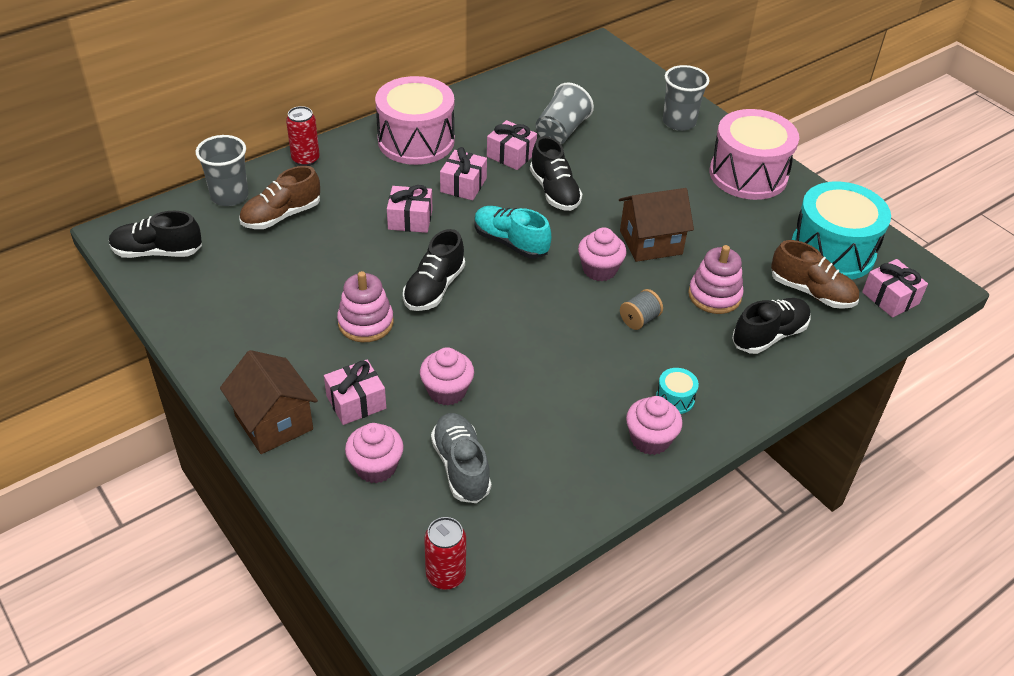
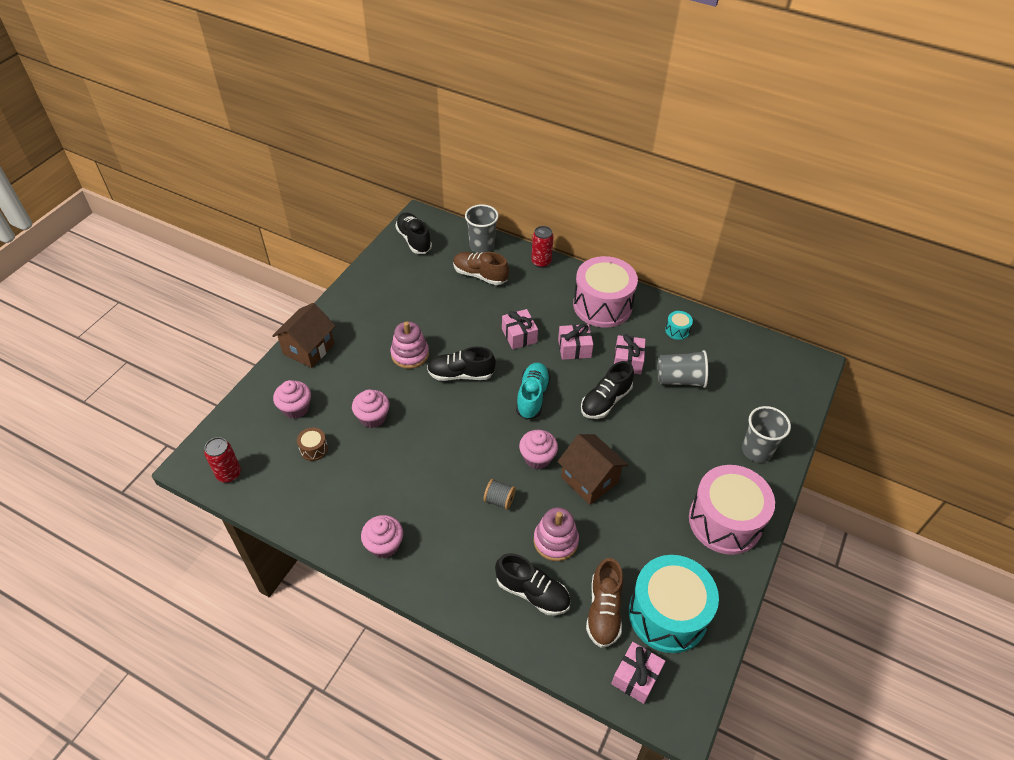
camera: 65 degrees right, 5 degrees up
pink gift [324,360,386,425] -> none
grey shoe [431,413,491,503] -> brown drum [297,428,328,461]
turquoise drum [656,368,699,414] -> turquoise drum moved to [665,311,693,340]

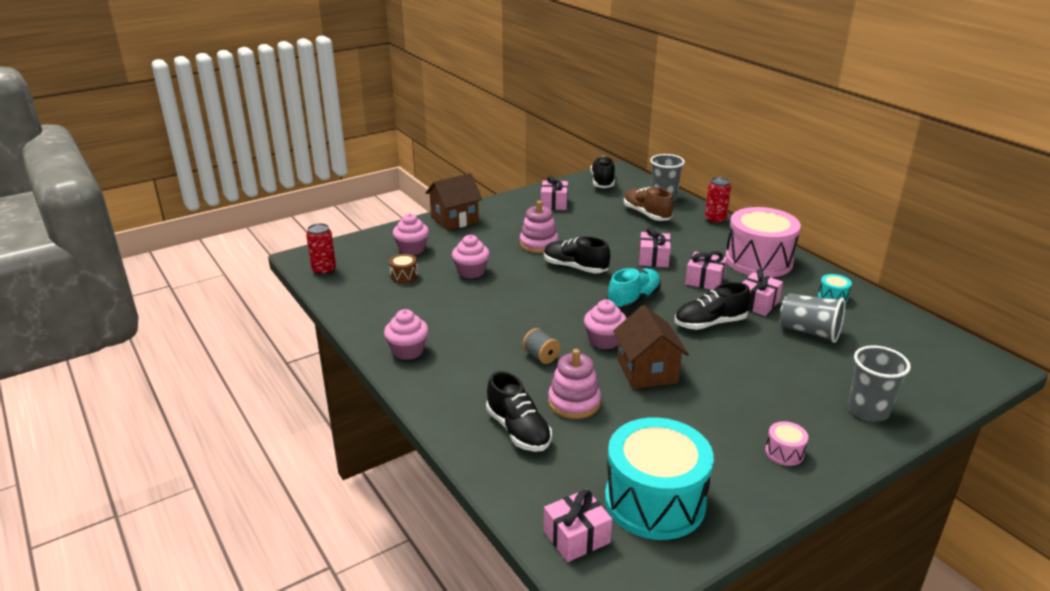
camera: 30 degrees right, 20 degrees down
brown shoe [586,558,623,648] -> none
pink drum [689,465,775,555] -> pink drum [765,421,808,466], size x0.40
none -> pink gift [541,176,568,210]

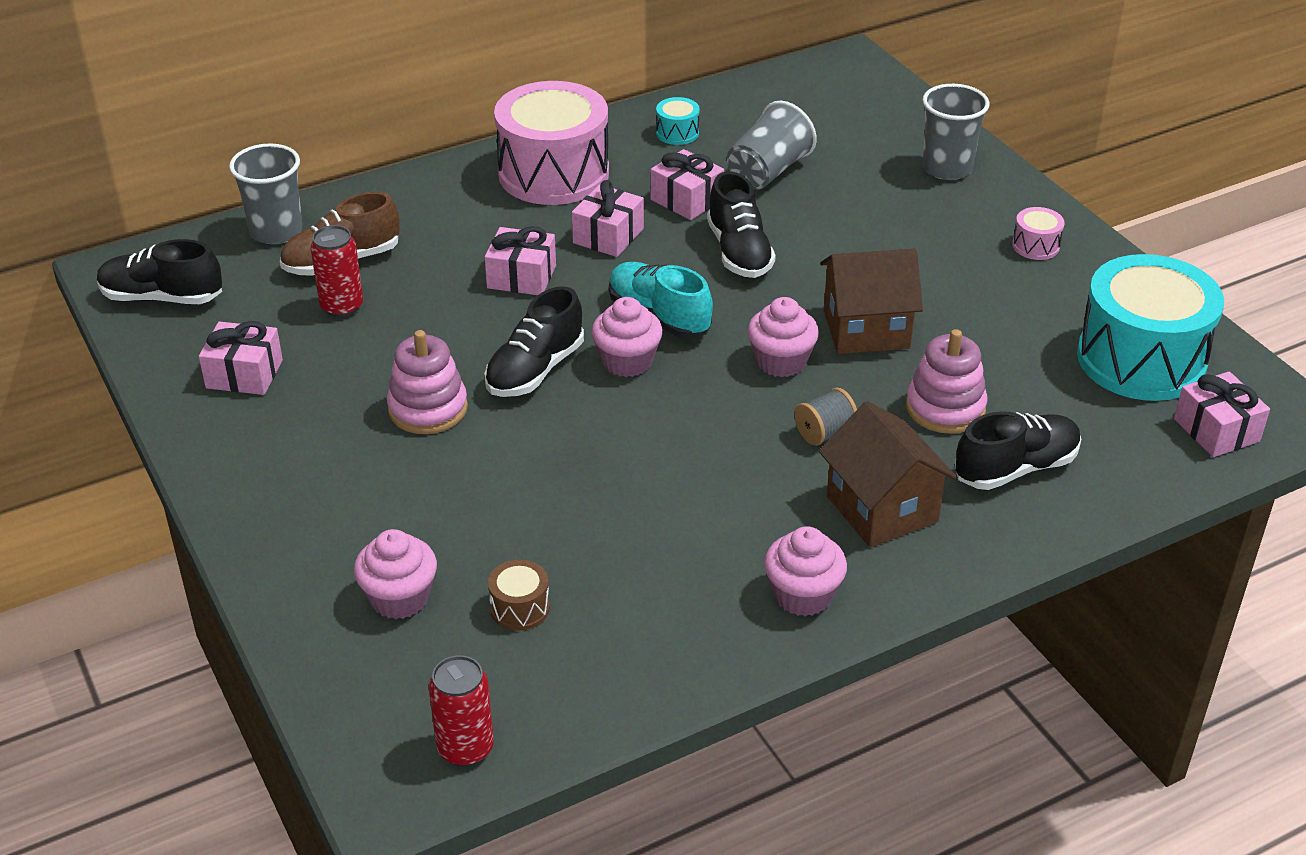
camera: 85 degrees left, 10 degrees up
brown house [426,173,482,231] -> brown house moved to [819,401,957,547]
pink cupcake [452,235,490,279] -> pink cupcake moved to [591,297,663,377]
red can [705,177,731,224] -> red can moved to [310,225,363,318]

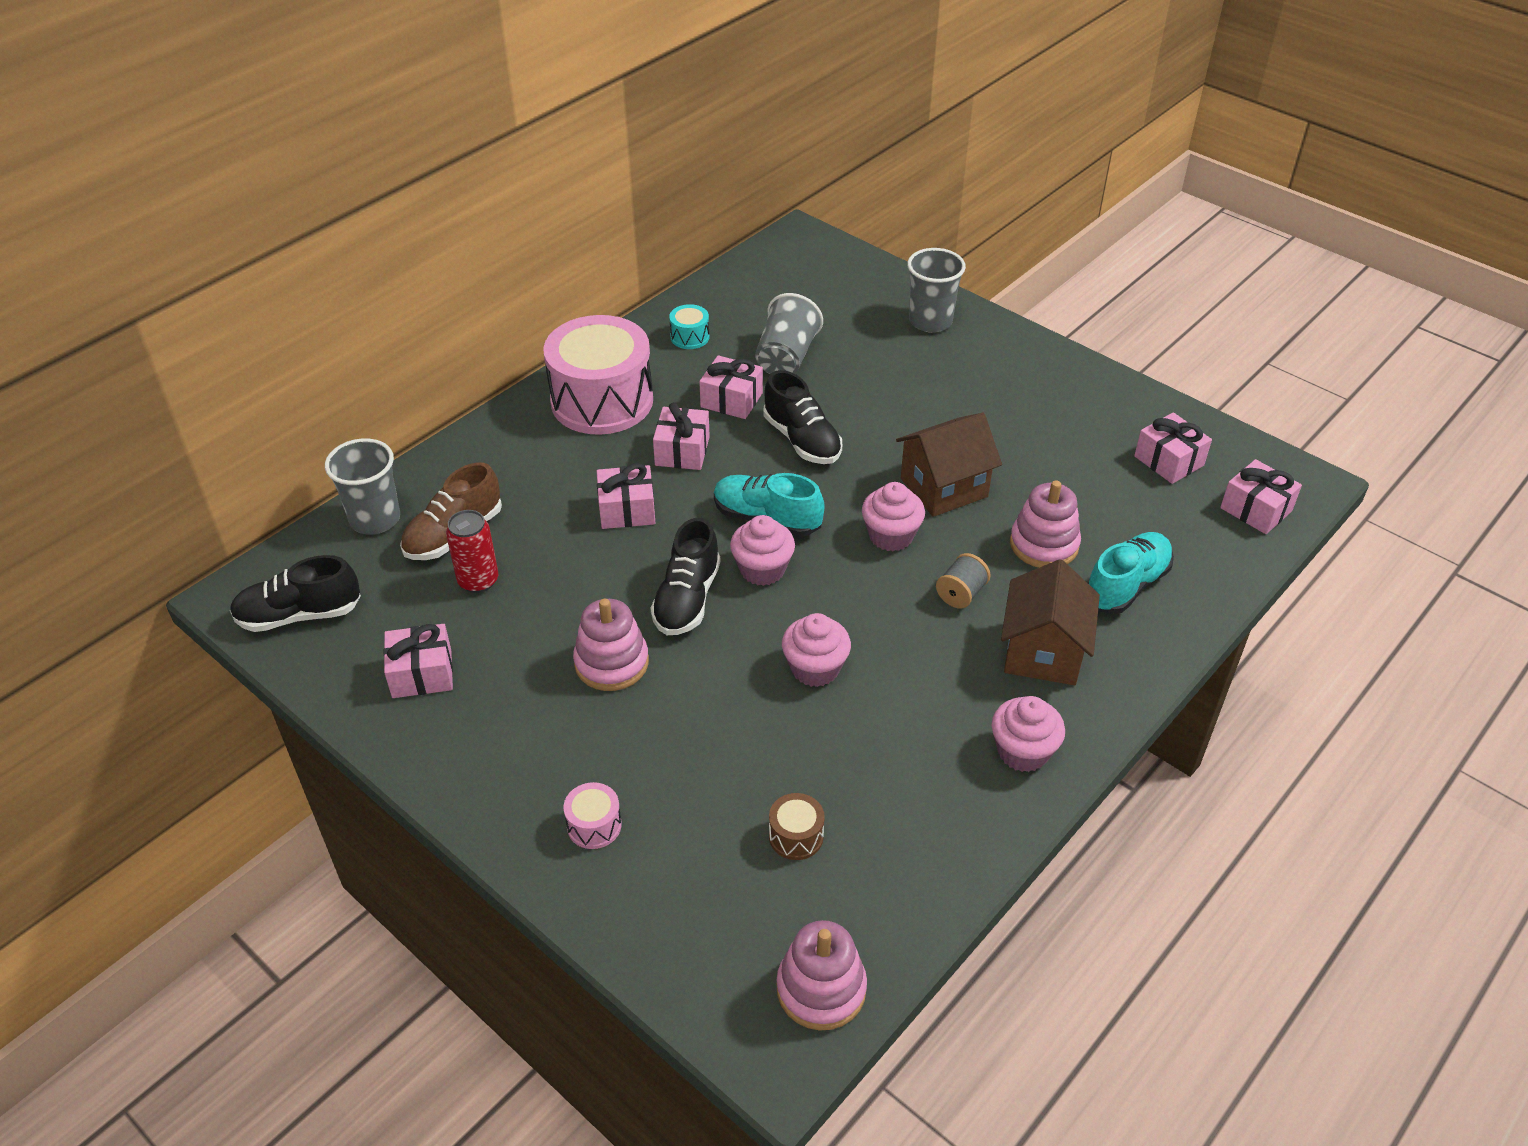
camera: 20 degrees left, 5 degrees up
pink cupcake [354,529,437,619] -> pink cupcake moved to [782,613,851,687]
red can [429,655,494,767] -> pink stacking toy [777,920,867,1031]
brown house [819,401,957,547] -> brown house turned 60 degrees clockwise [1001,559,1100,685]
black shoe [955,411,1081,490] -> turquoise shoe [1088,532,1174,614]
pink drum [1012,207,1065,260] -> pink drum moved to [564,782,622,849]
turquoise drum [1077,254,1224,401] -> pink gift [1134,412,1212,484]

